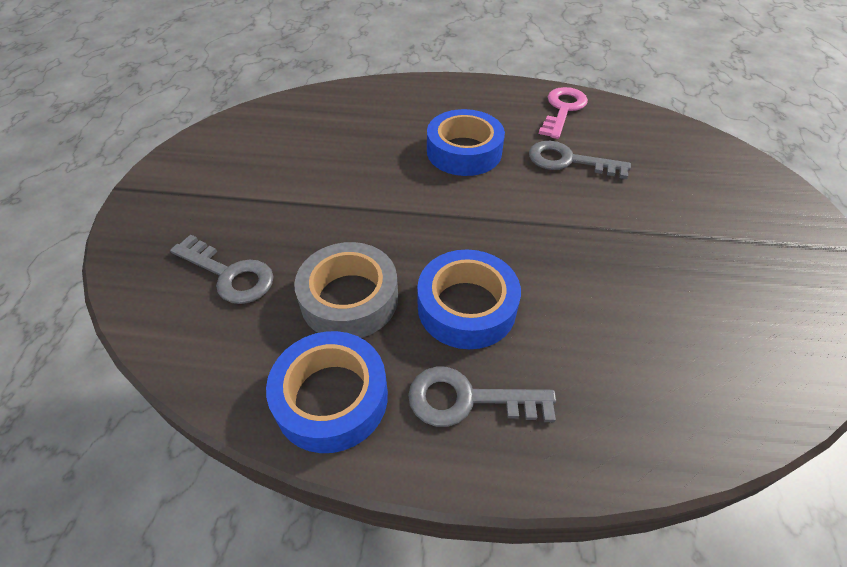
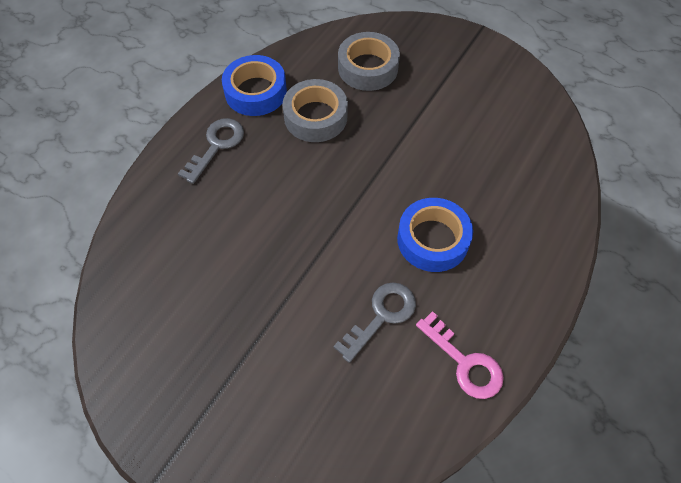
camera: 115 degrees right, 10 degrees up
grey key [170,234,274,304] -> grey tape [338,32,400,91]
blue tape [417,249,521,349] -> none

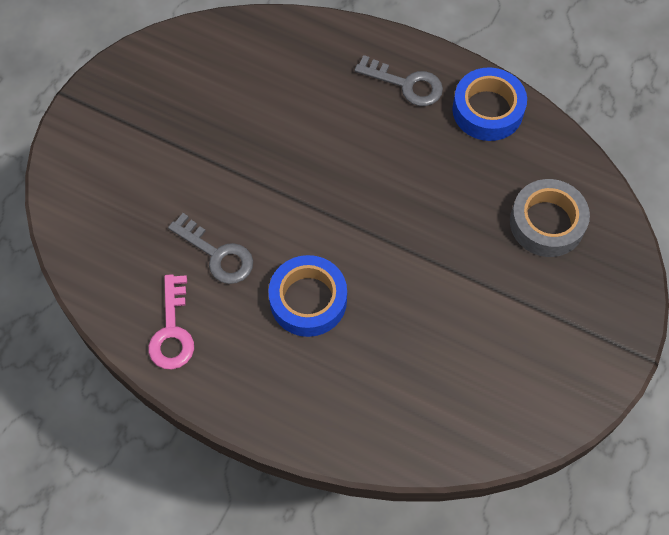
camera: 85 degrees right, 5 degrees up
grey tape [283,79,348,142] -> none
pink key [416,311,504,399] -> pink key turned 45 degrees counterclockwise [148,274,194,369]

